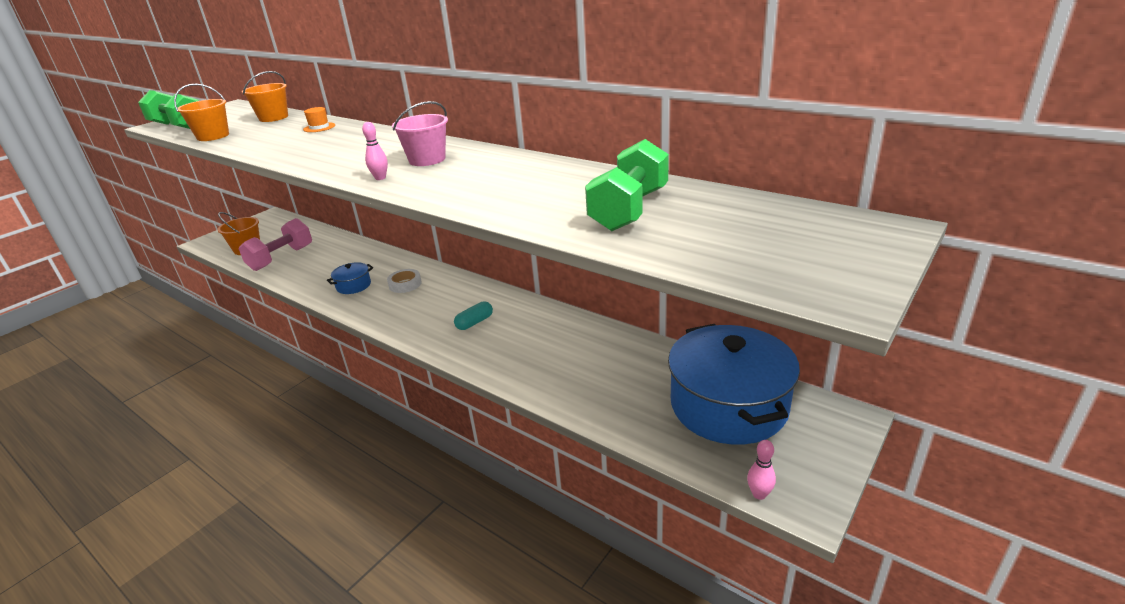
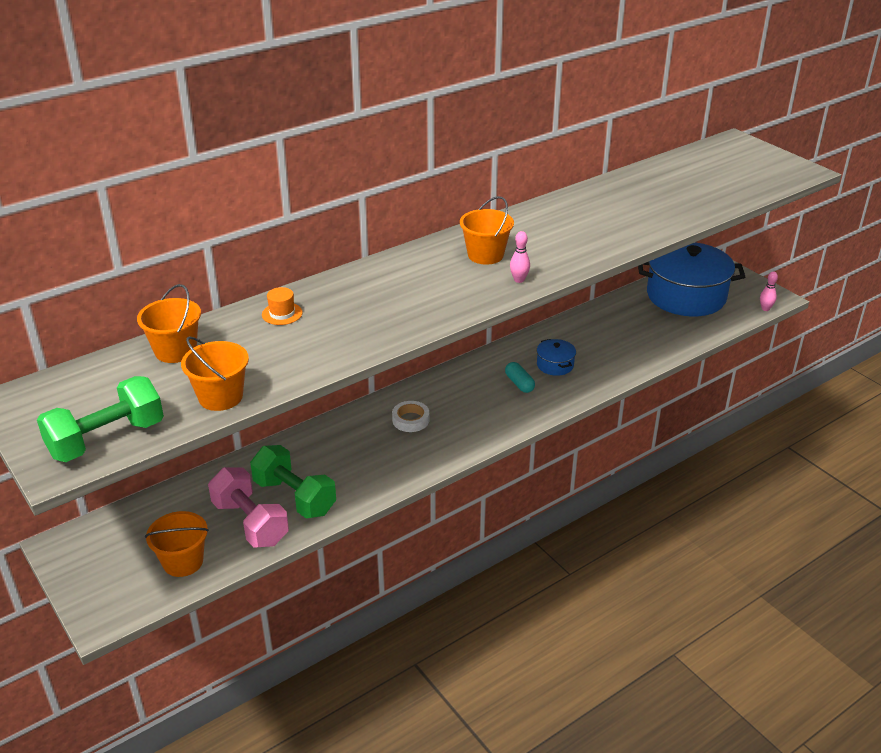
camera: 75 degrees left, 5 degrees up
blue pot [327,262,373,294] -> blue pot moved to [537,339,576,376]
pink bucket [392,101,448,166] -> orange bucket [460,196,514,264]
green dumbbell [585,139,669,231] -> green dumbbell moved to [250,445,336,519]

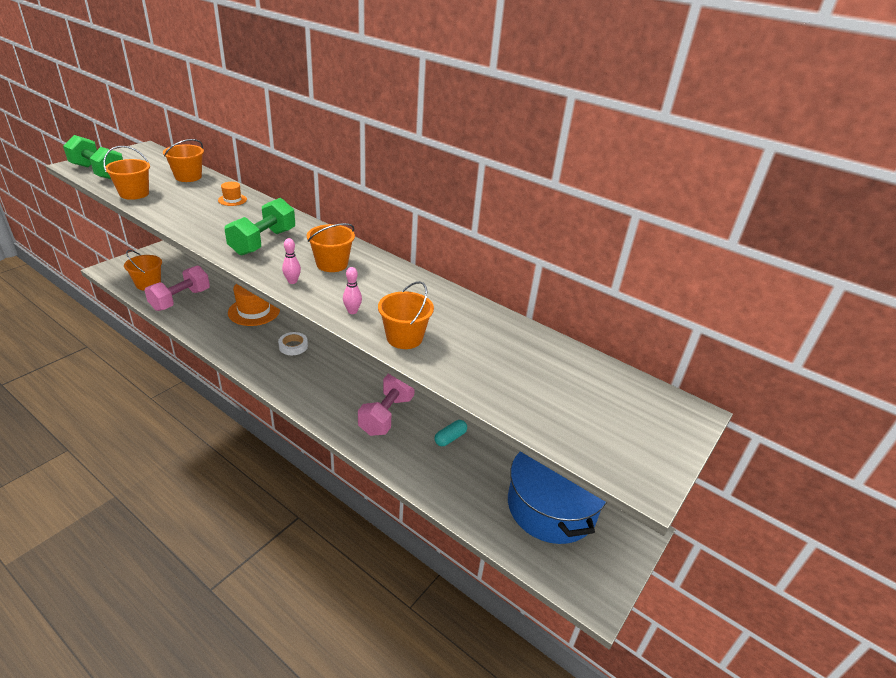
camera: 70 degrees right, 0 degrees up
green dumbbell [250,445,336,519] -> green dumbbell moved to [225,198,295,256]
turquoise capsule [505,362,535,393] -> turquoise capsule moved to [435,420,467,446]
blue pot [537,339,576,376] -> pink dumbbell [358,374,415,436]
pink bowling pin [760,272,778,311] -> pink bowling pin moved to [343,267,362,314]
none -> orange hat [228,284,280,326]
none -> orange bucket [378,281,434,349]

